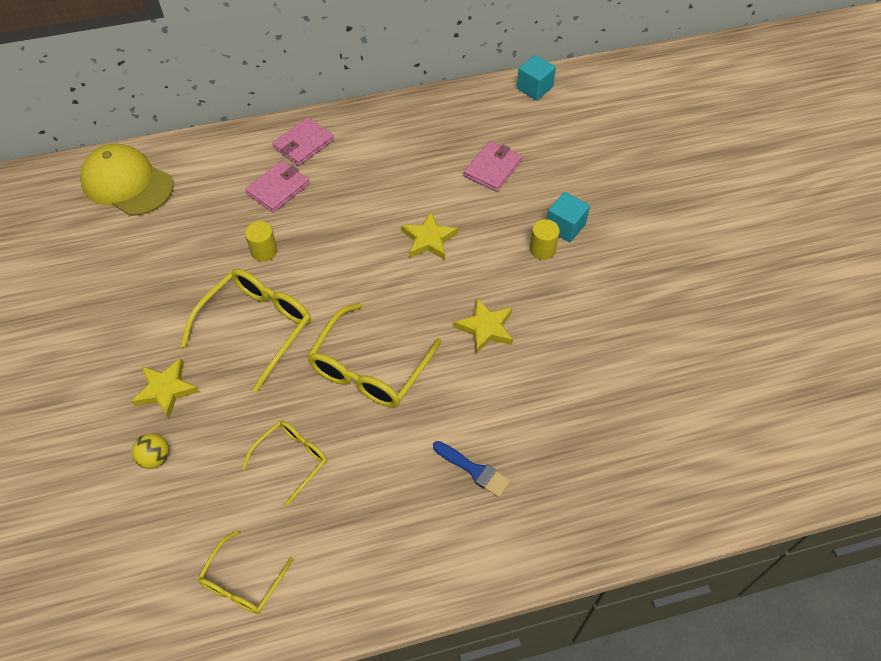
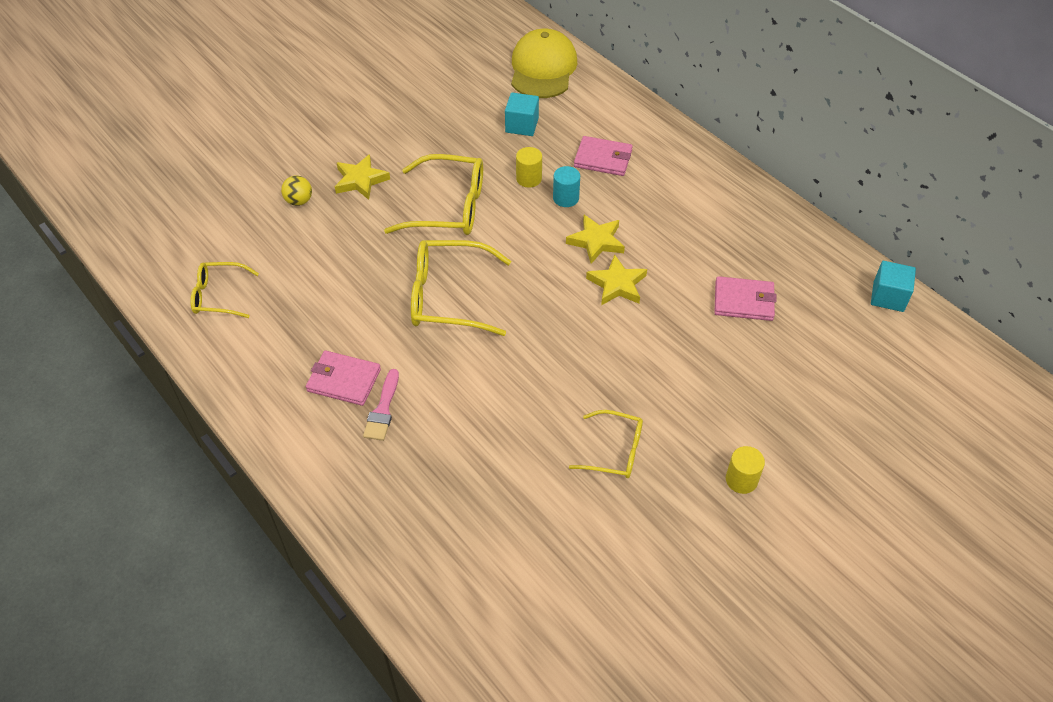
camera: 65 degrees right, 5 degrees down
yellow glasses [242,420,327,507] -> yellow glasses moved to [569,410,643,478]
pink wallet [272,117,334,166] -> pink wallet moved to [306,351,381,406]
blue brush [433,441,511,498] -> pink brush [363,369,399,441]
yellow star [454,298,513,354] -> yellow star moved to [566,215,625,264]
yellow cylinder [530,219,560,260] -> yellow cylinder moved to [726,446,765,494]
turquoise cube [547,192,590,242] -> turquoise cube moved to [505,93,539,136]
none -> turquoise cylinder [553,166,580,207]

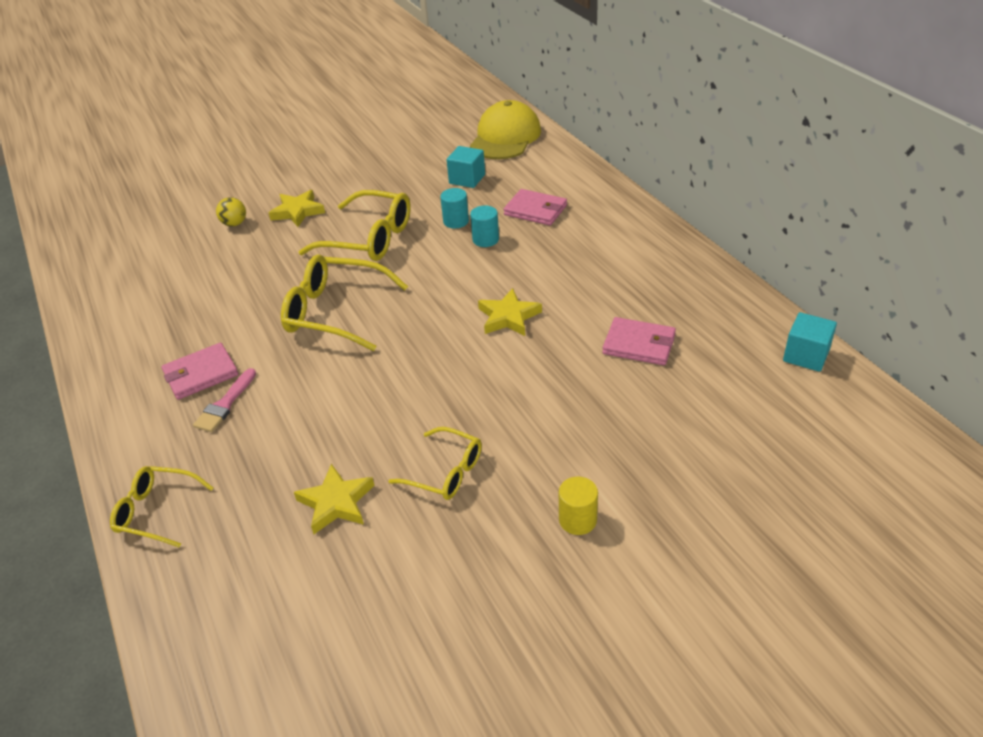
camera: 15 degrees right, 10 degrees down
yellow glasses [191,262,259,318] -> yellow glasses moved to [110,466,213,548]
pink wallet [306,351,381,406] -> pink wallet turned 60 degrees counterclockwise [162,343,238,400]
yellow cylinder [516,147,542,188] -> turquoise cylinder [440,188,469,228]
yellow star [566,215,625,264] -> yellow star moved to [294,464,374,534]

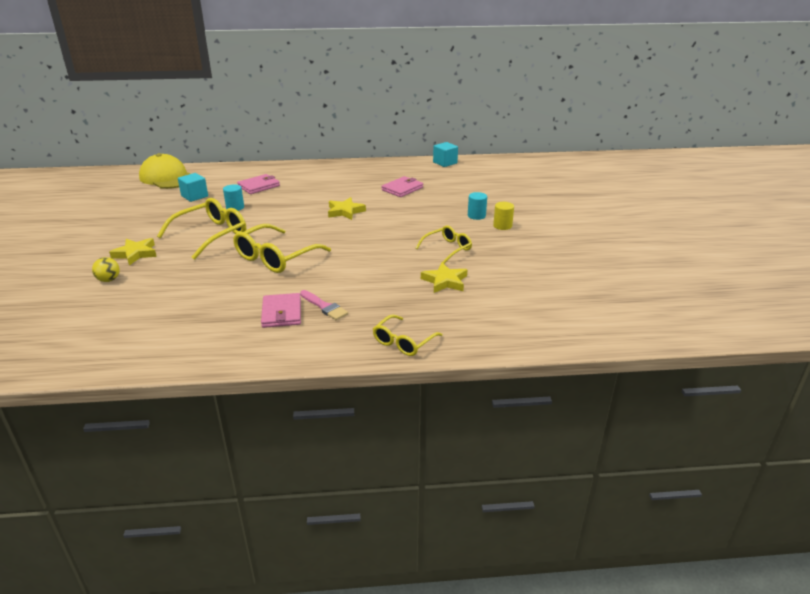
camera: 70 degrees left, 10 degrees down
turquoise cylinder [470,206,499,247] -> turquoise cylinder moved to [468,192,487,220]

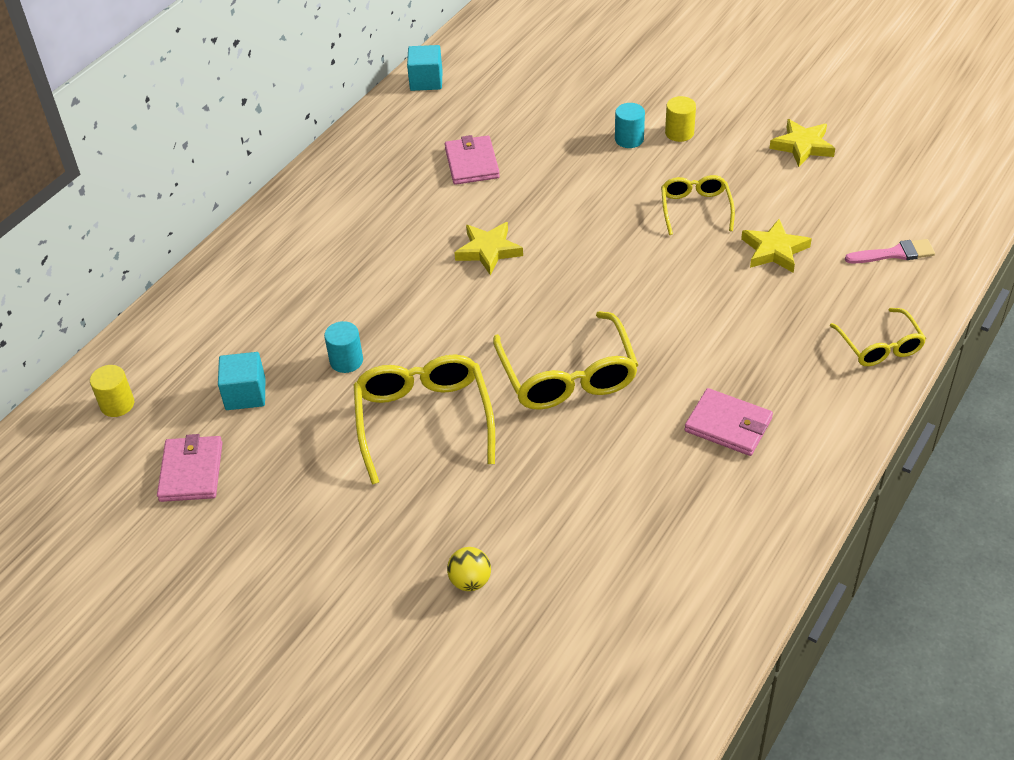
camera: 50 degrees left, 15 degrees up
yellow star [109,238,157,265] -> yellow star moved to [769,119,835,167]
yellow cap [139,153,191,189] -> yellow cylinder [90,365,134,417]
pink wallet [237,174,280,194] -> pink wallet moved to [157,434,223,502]
pink brush [300,290,348,320] -> pink brush moved to [845,239,935,264]

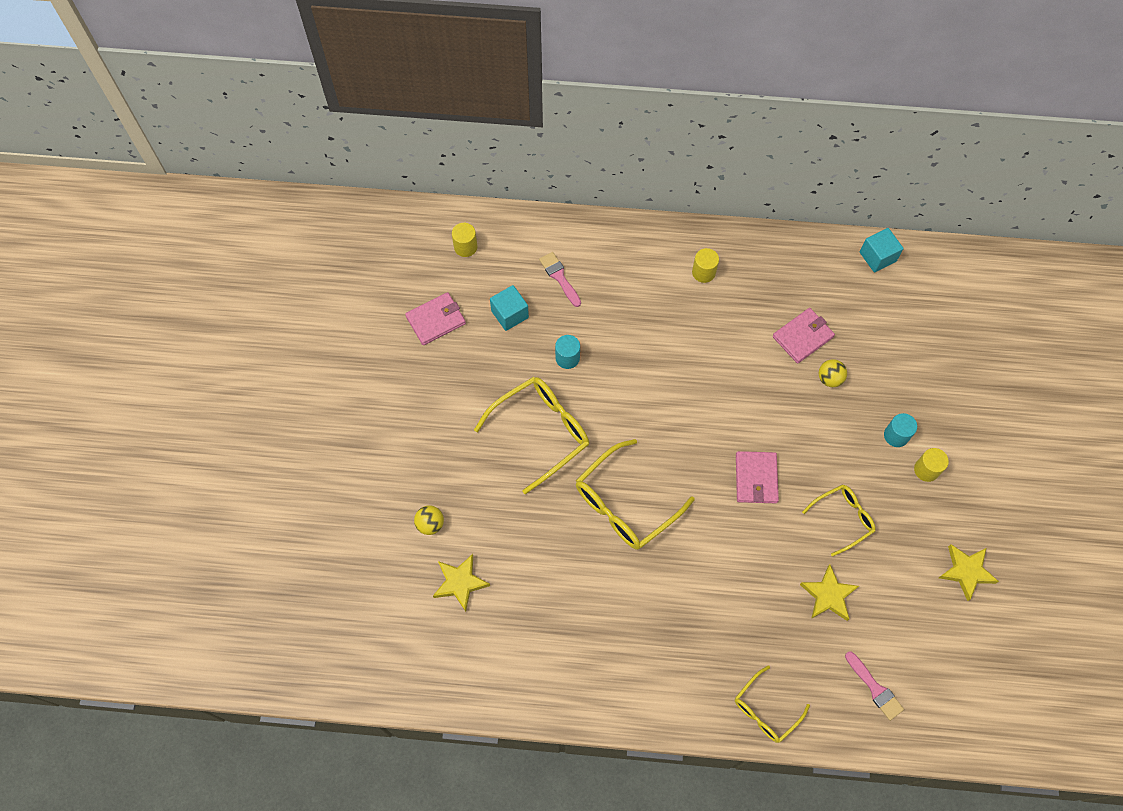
camera: 60 degrees right, 20 degrees up
yellow star [454,222,523,275] -> yellow star moved to [433,554,490,612]
pink wallet [684,388,773,456] -> pink wallet moved to [736,451,779,503]
none -> pink brush [539,252,581,307]
none -> yellow cylinder [692,248,719,283]
none -> yellow ball [819,359,847,387]

